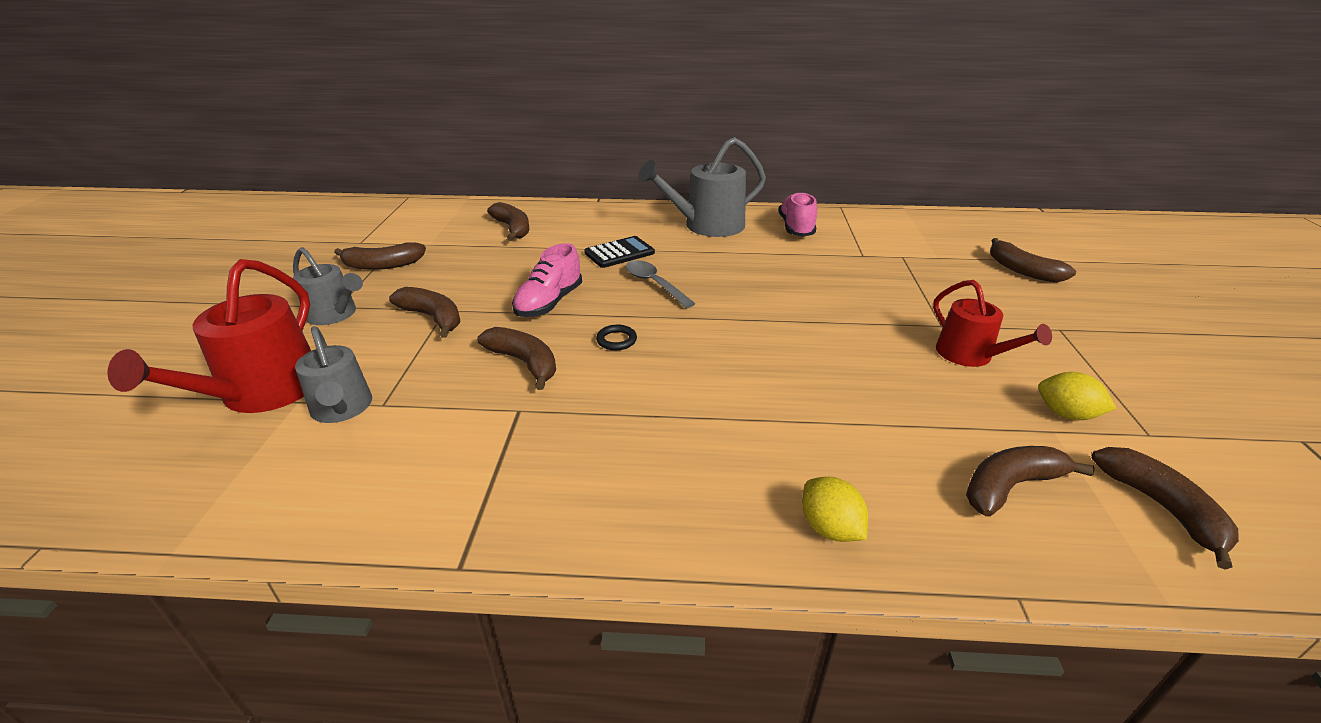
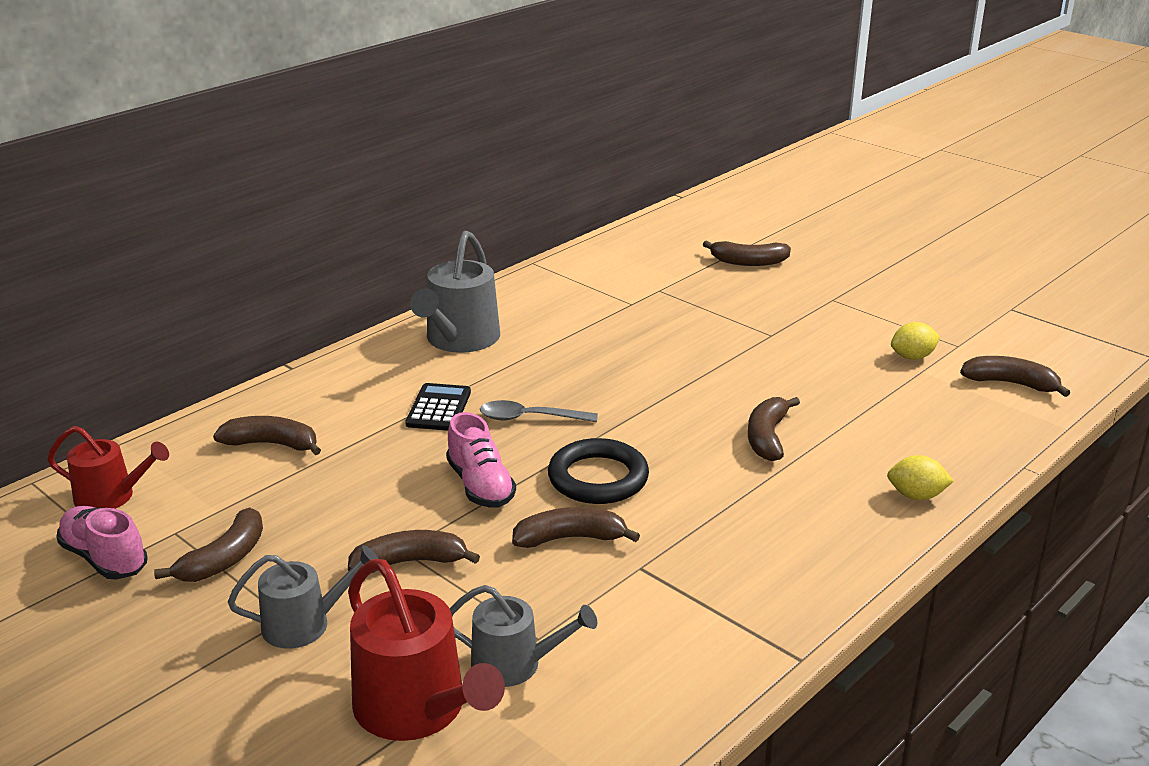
camera: 50 degrees left, 5 degrees down
black ring [596,325,637,350] -> black ring [548,438,649,504], size x2.27
pink shoe [779,192,817,237] -> pink shoe moved to [56,506,148,580]
red watering can [933,280,1052,367] -> red watering can moved to [47,426,169,509]
brown banana [966,446,1095,516] -> brown banana moved to [748,397,800,461]

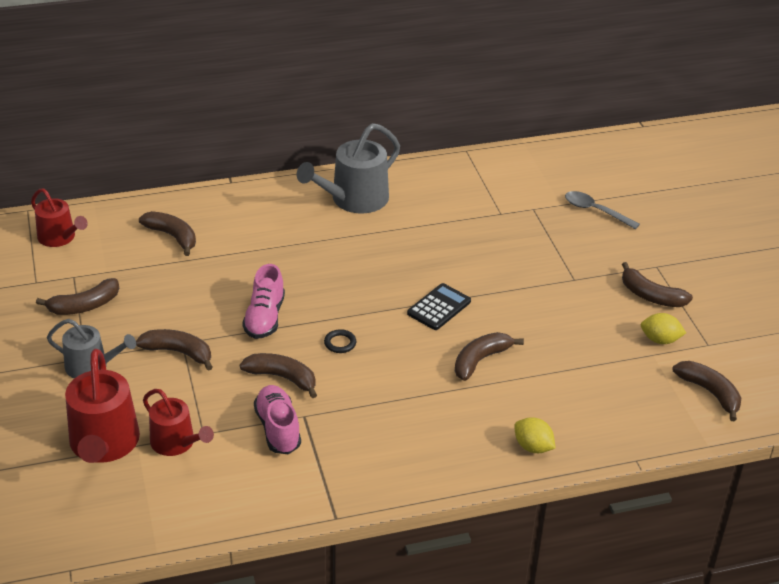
camera: 30 degrees right, 10 degrees up
pink shoe [56,506,148,580] -> pink shoe moved to [254,385,301,454]
black calculator [405,383,471,431] -> black calculator moved to [407,283,471,330]
grey watering can [449,585,597,687] -> red watering can [143,389,214,456]
grey spoon [480,400,598,422] -> grey spoon moved to [565,191,640,229]
black ring [548,438,649,504] -> black ring [324,329,356,353], size x0.44
brown banana [703,241,791,266] -> brown banana moved to [622,262,693,307]

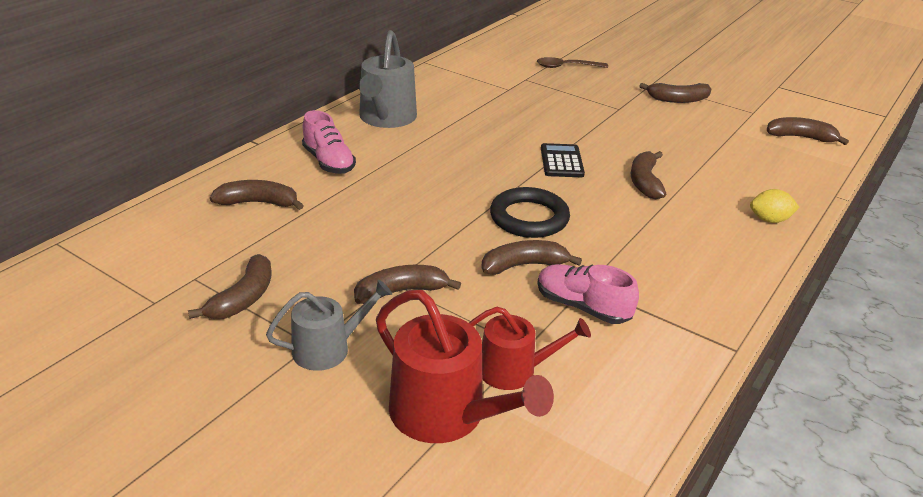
camera: 40 degrees left, 5 degrees down
red watering can [31,188,88,247] -> none
pink shoe [242,264,285,339] -> pink shoe moved to [302,110,356,174]
black ring [324,329,356,353] -> black ring [490,187,570,238], size x2.27
grey spoon [565,191,640,229] -> brown spoon [537,57,608,68]
yellow lemon [641,313,686,344] -> none

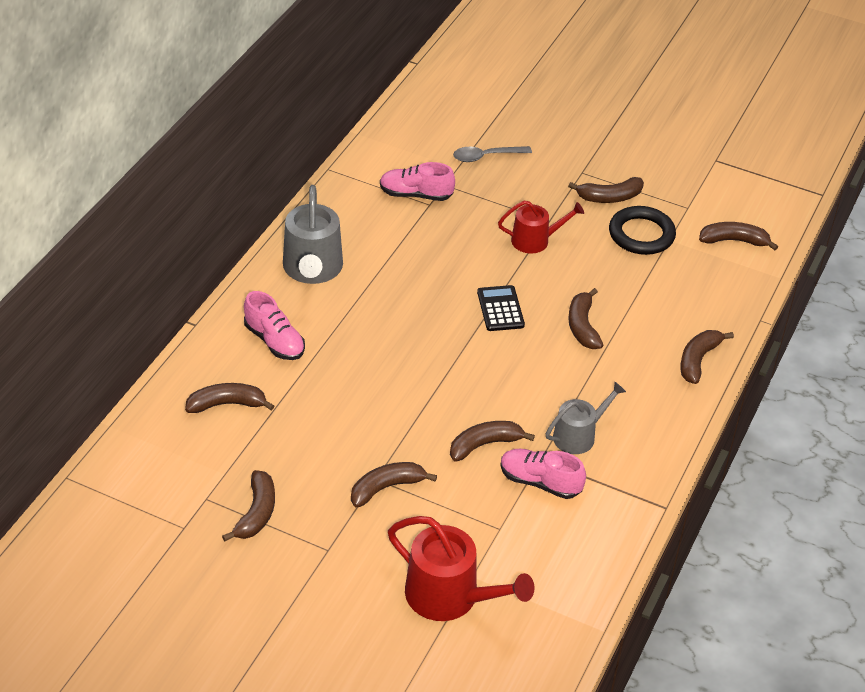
camera: 10 degrees left, 10 degrees up
grey watering can [266,279,392,371] -> grey watering can moved to [546,382,626,454]
red watering can [469,307,591,390] -> red watering can moved to [498,201,584,254]
black ring [490,187,570,238] -> black ring moved to [609,206,676,255]
brown spoon [537,57,608,68] -> grey spoon [453,146,532,162]
yellow lemon [750,189,800,223] -> brown banana [680,330,734,384]
none -> pink shoe [380,162,455,201]

